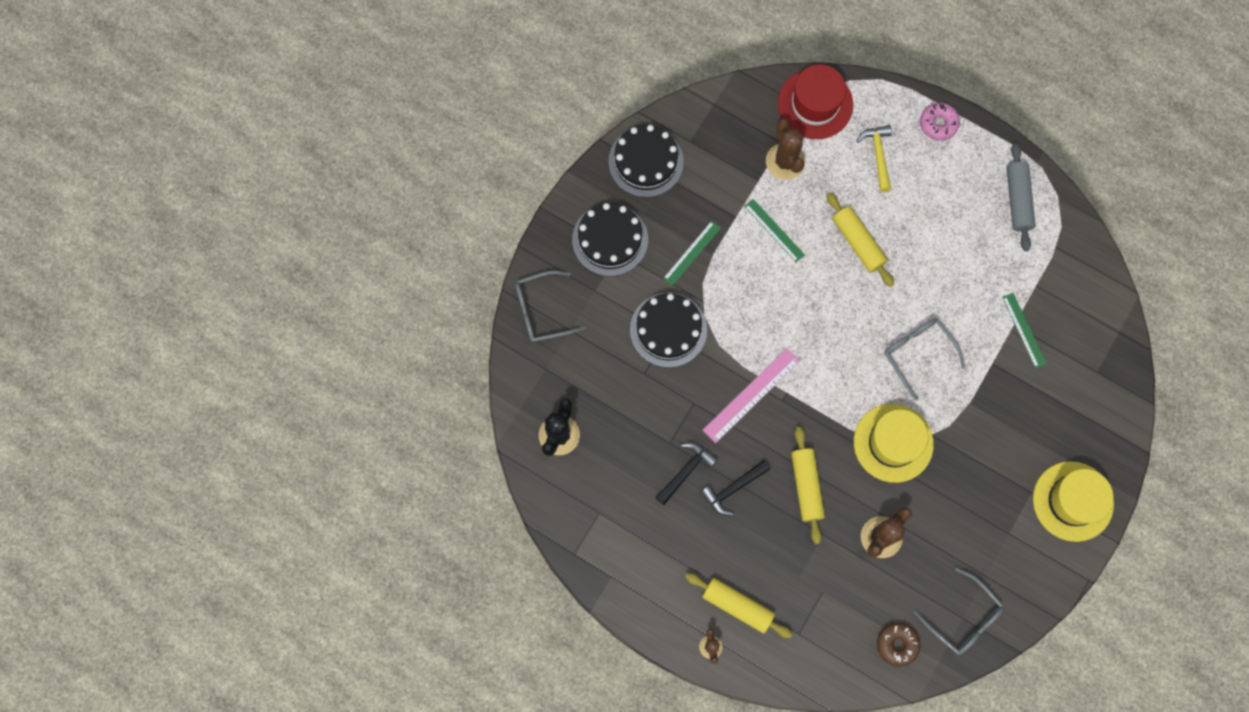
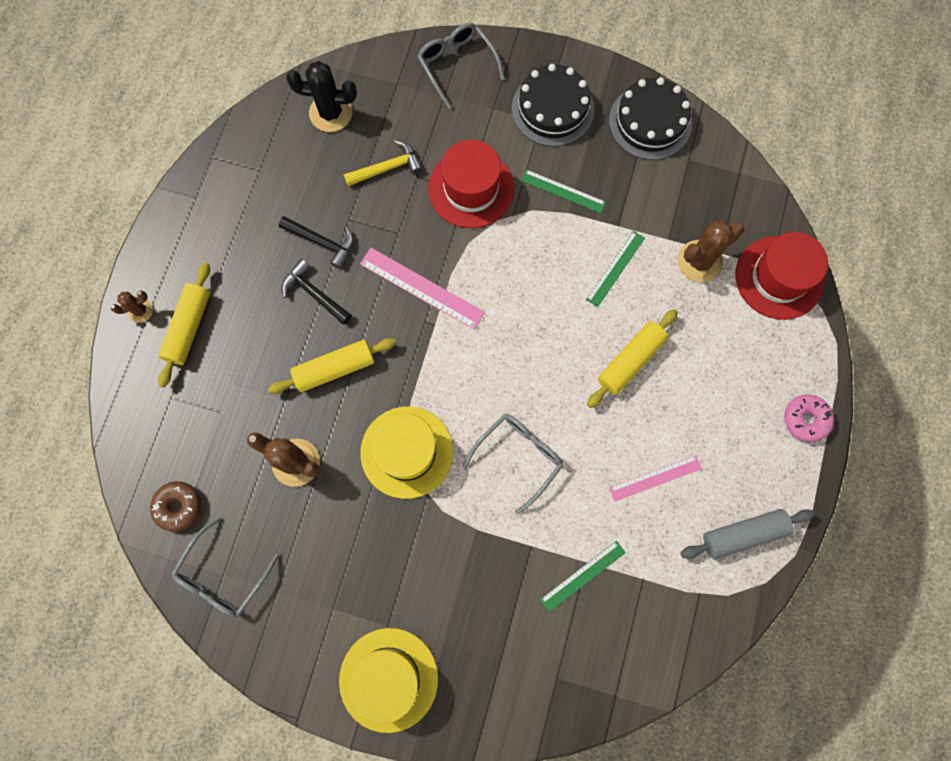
camera: 75 degrees right, 0 degrees up
black cake [630,292,707,368] -> red hat [428,140,514,228]
yellow hammer [857,125,892,192] -> yellow hammer moved to [344,140,422,186]
none -> pink ruler [609,455,702,501]

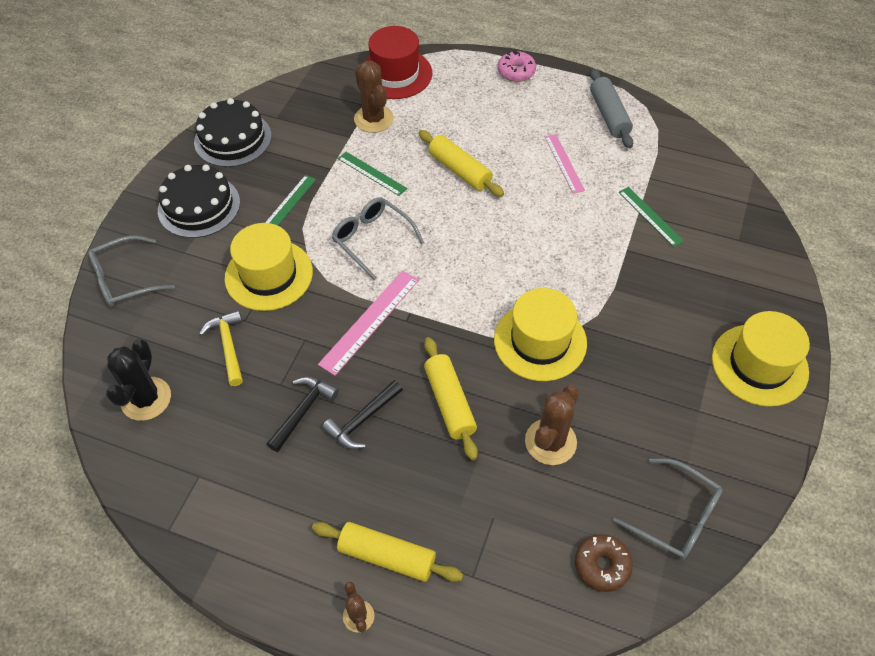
camera: 85 degrees left, 20 degrees down
red hat [428,140,514,228] -> yellow hat [225,223,313,311]
grey glasses [463,414,564,515] -> grey glasses moved to [332,197,424,280]

